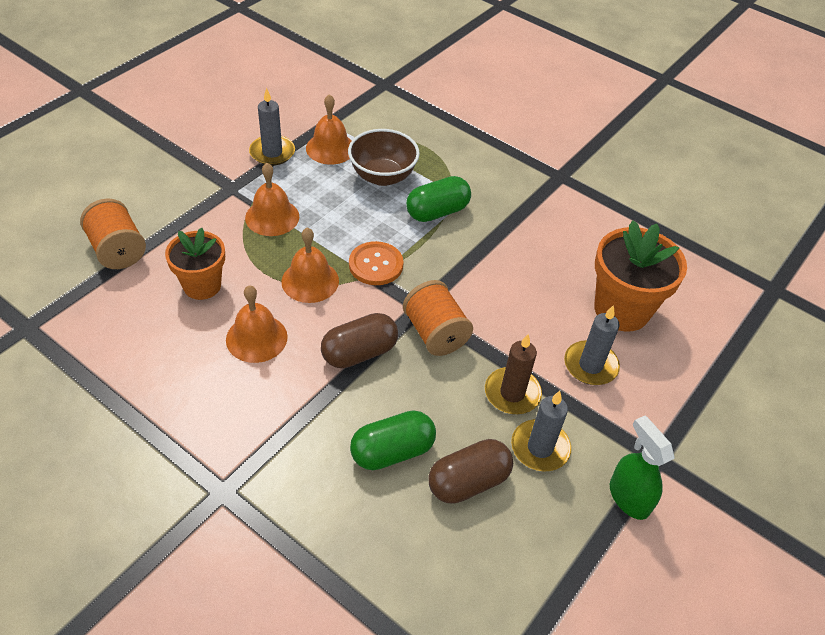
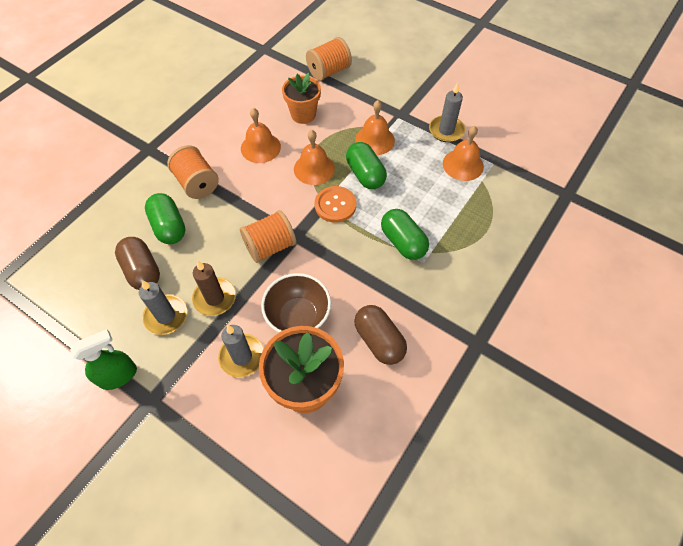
camera: 90 degrees right, 10 degrees up
brown capsule [321,313,398,368] -> brown capsule moved to [354,305,407,365]
brown bowl [348,129,420,186] -> brown bowl moved to [261,273,331,333]
none -> orange spool [167,145,219,199]
none -> green capsule [346,142,387,189]

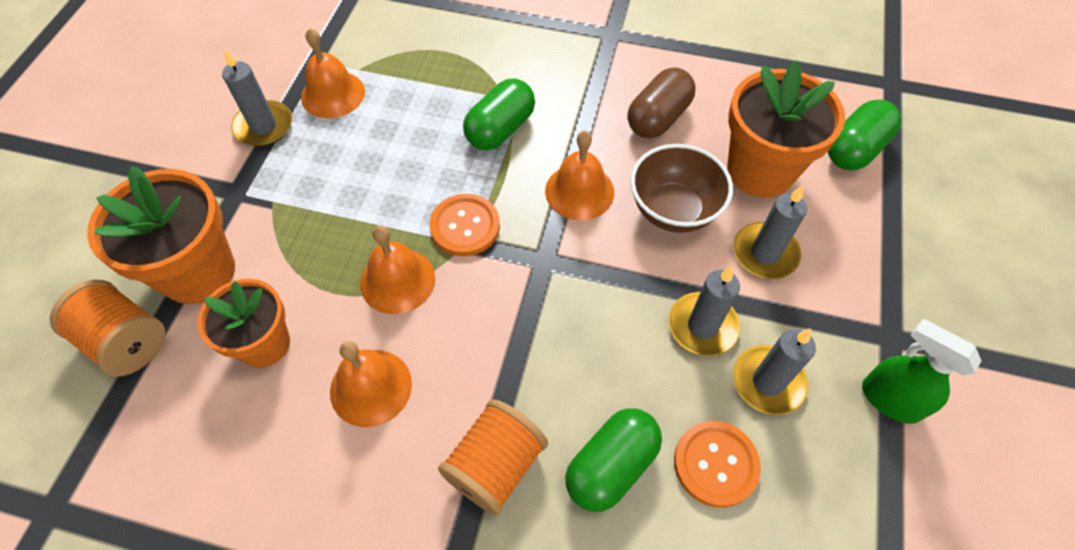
camera: 110 degrees left, 0 degrees up
brown capsule [115,237,160,290] -> orange button [674,421,761,508]
brown candle [192,261,236,316] -> grey candle [669,266,740,356]
orange spool [240,210,296,263] -> none
green capsule [346,142,387,189] -> green capsule moved to [828,99,901,171]
orange bell [355,100,395,155] -> orange bell moved to [545,131,614,220]
none -> orange flower pot [87,166,235,304]

